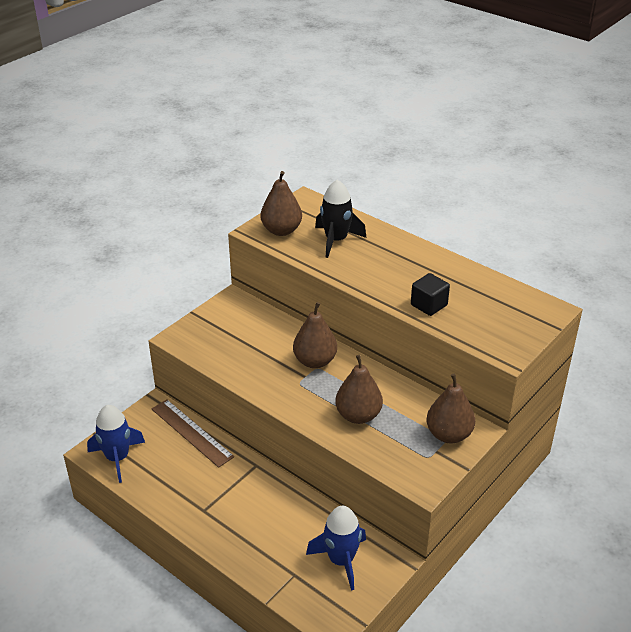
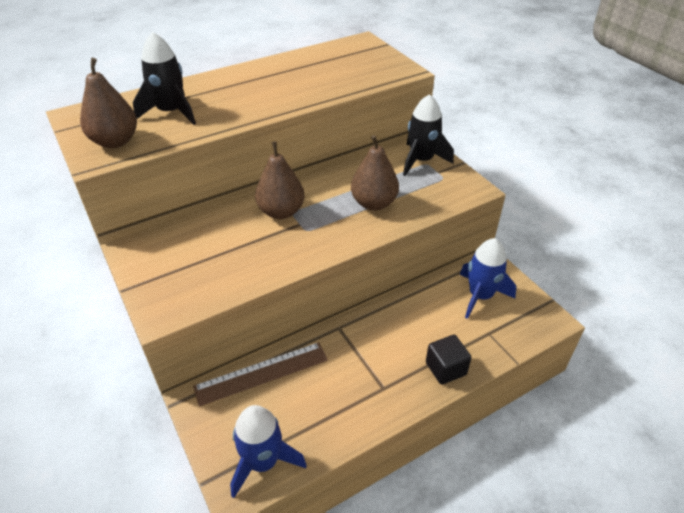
camera: 70 degrees left, 5 degrees up
black cube [411,273,450,316] -> black cube moved to [426,335,472,385]
brown pear [426,374,475,444] -> black rocket [403,94,454,176]

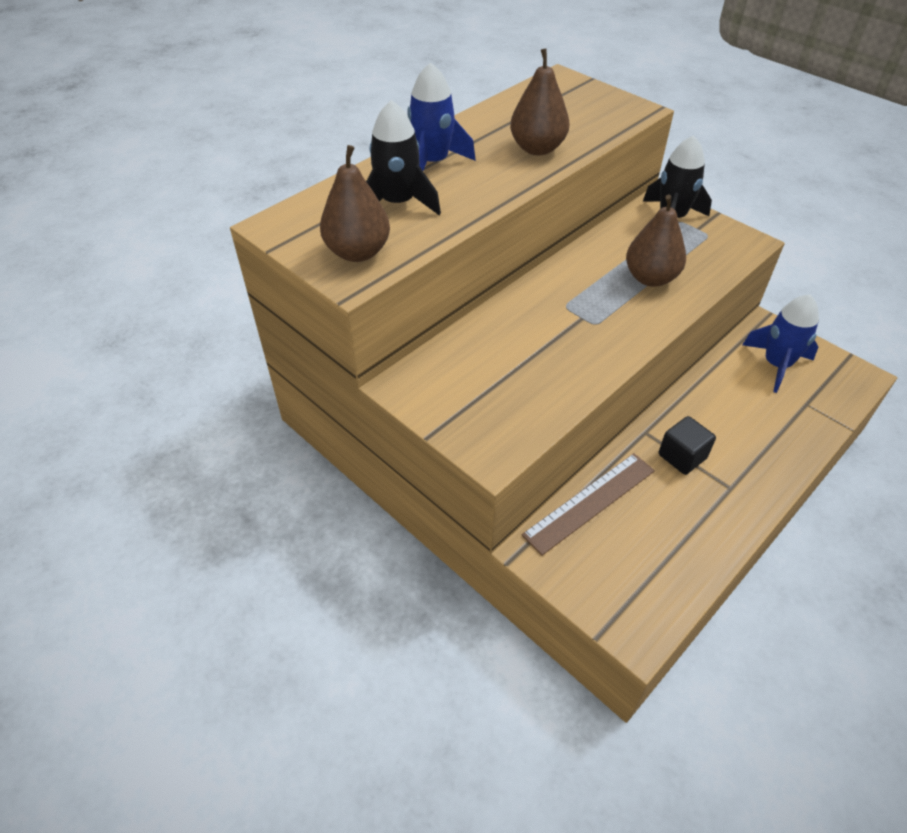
camera: 15 degrees left, 5 degrees up
blue rocket [230,405,307,498] -> blue rocket moved to [407,62,476,171]
brown pear [255,141,305,219] -> brown pear moved to [510,48,569,155]
black cube [426,335,472,385] -> black cube moved to [659,416,716,475]

